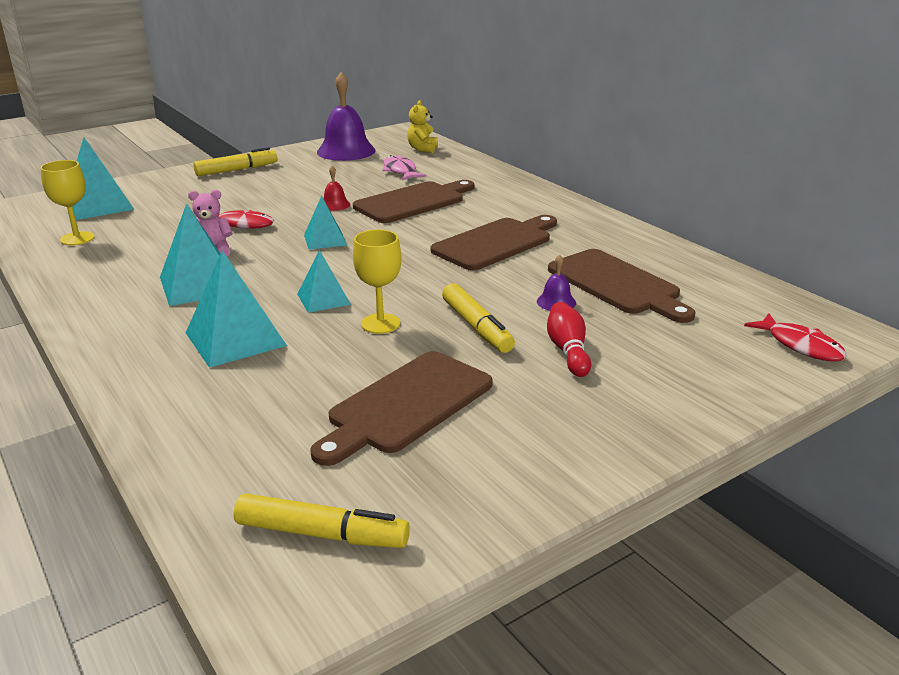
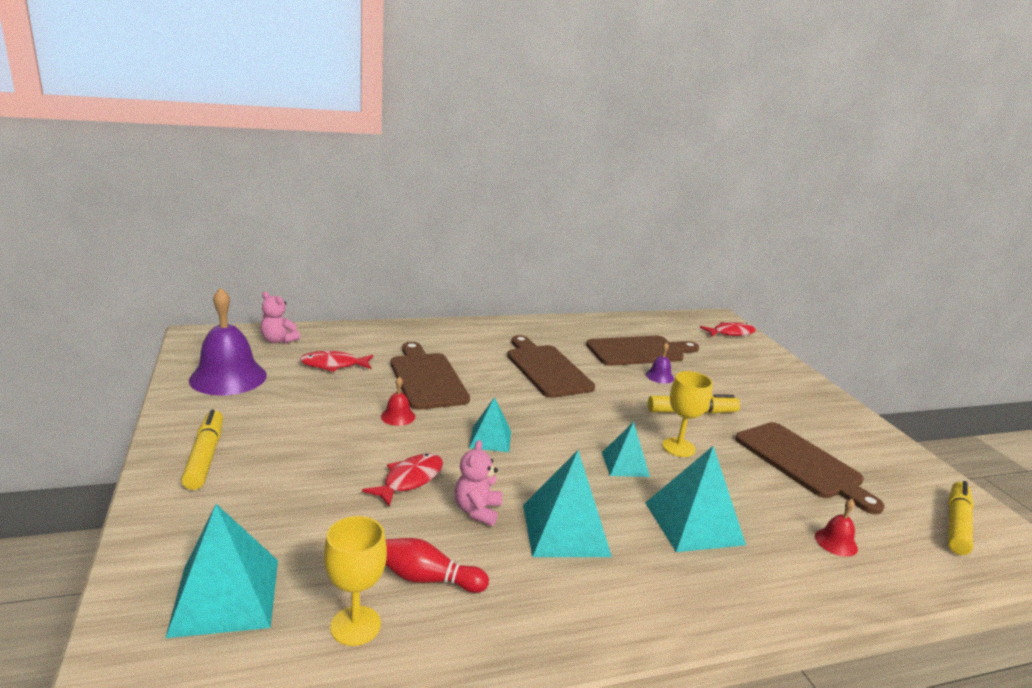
camera: 75 degrees left, 5 degrees down
pink fish [382,155,427,180] -> red fish [300,351,373,372]
yellow teddy bear [407,100,438,153] -> pink teddy bear [261,292,300,344]
red bowling pin [547,302,591,377] -> red bowling pin moved to [385,538,489,593]
none -> red bell [815,499,858,557]

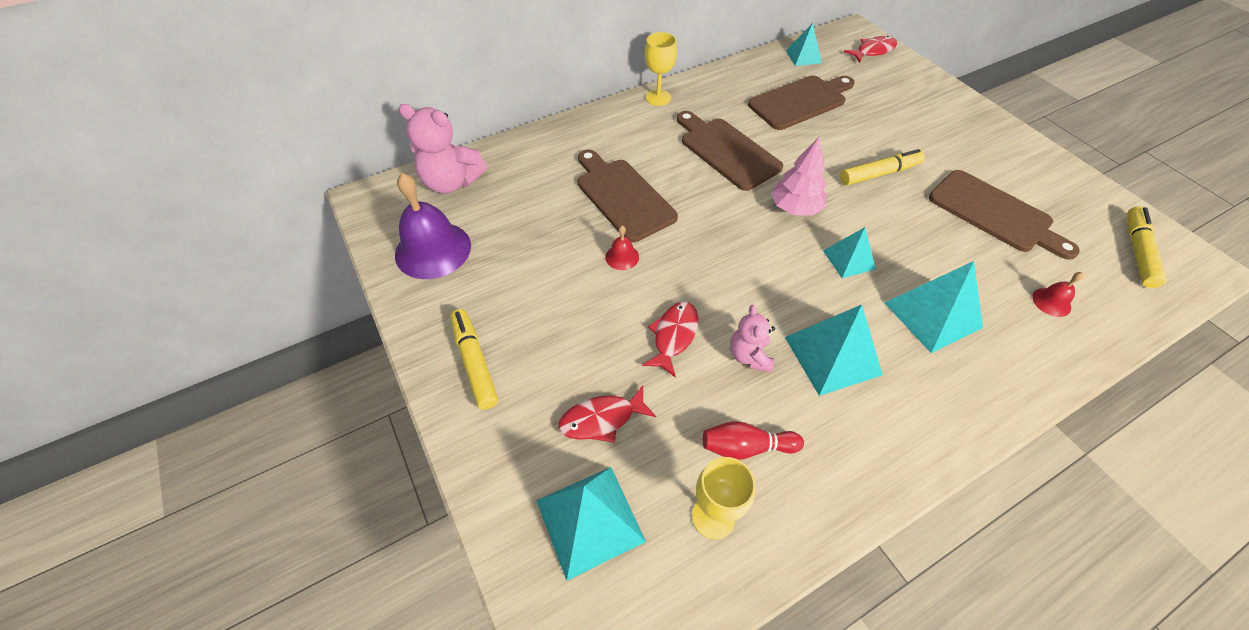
camera: 10 degrees left, 30 degrees up
pink teddy bear [261,292,300,344] -> pink teddy bear [398,104,487,194], size x1.70
red fish [300,351,373,372] -> red fish moved to [559,386,656,443]
turquoise pyramid [469,397,511,452] -> turquoise pyramid moved to [786,23,822,66]
purple bell [645,342,674,383] -> none
yellow goblet [662,371,713,457] -> yellow goblet moved to [645,32,677,106]
none -> pink tree [771,137,827,216]

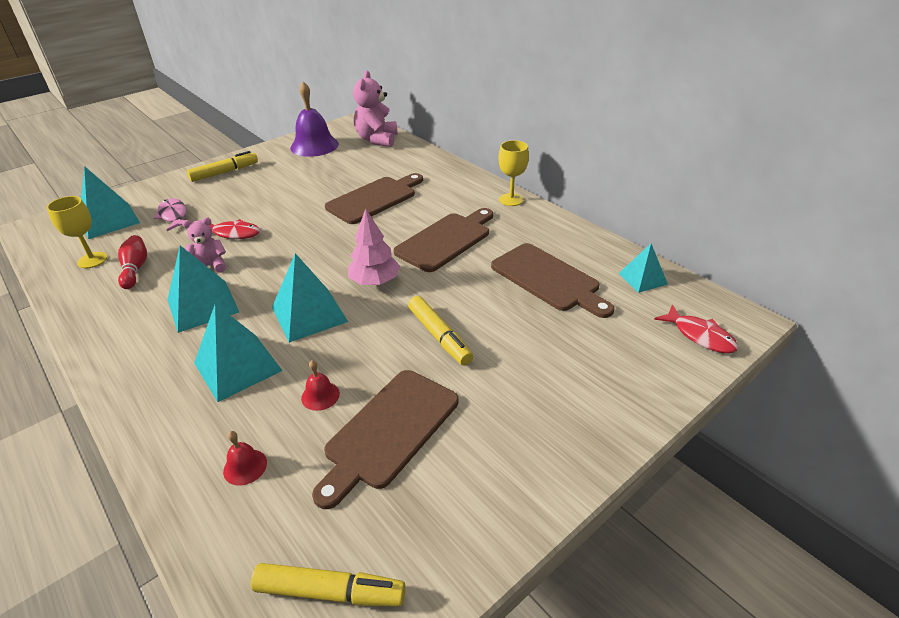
camera: 80 degrees right, 15 degrees down
red fish [559,386,656,443] -> pink fish [153,198,187,231]
red bell [605,226,639,270] -> red bell moved to [301,360,340,411]
turquoise pyramid [823,227,876,278] -> turquoise pyramid [272,253,348,343], size x1.65

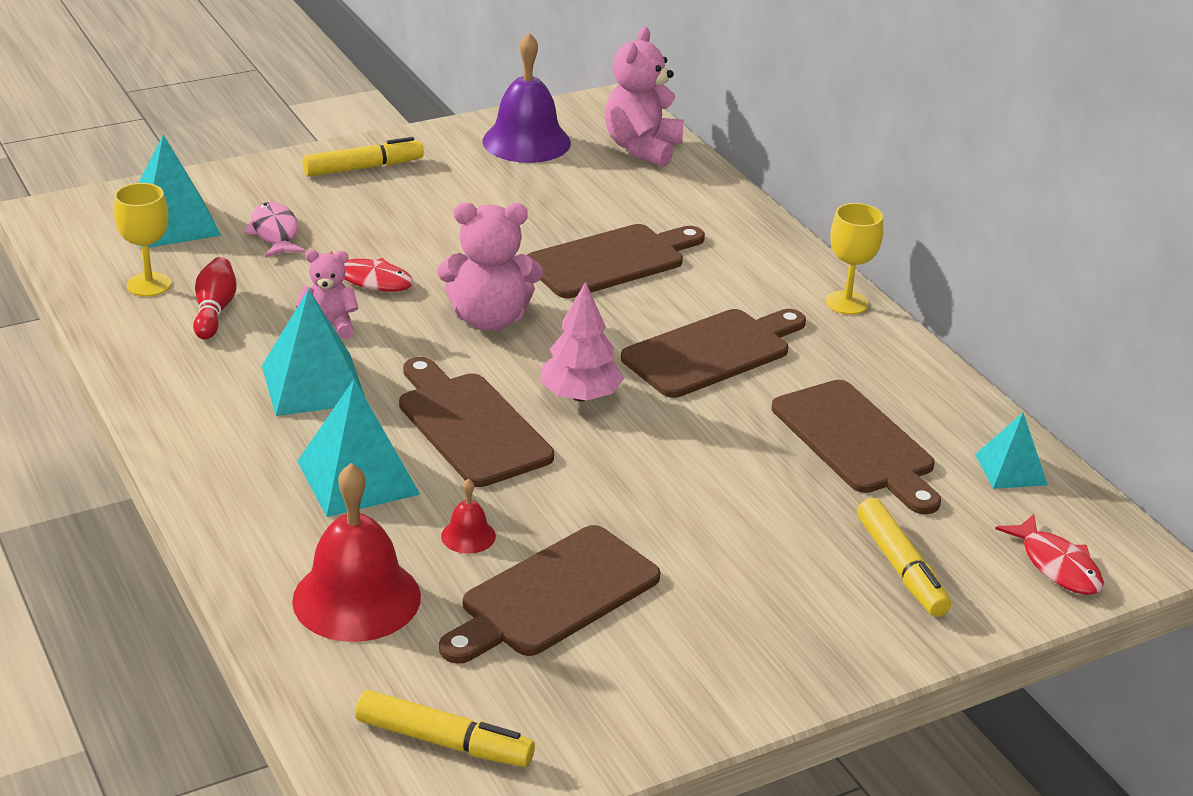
camera: 10 degrees right, 5 degrees down
red bell [223,431,267,486] -> red bell [292,463,421,642], size x2.24
turquoise pyramid [272,253,348,343] -> brown cutting board [399,357,554,487]
yellow marker [408,296,473,365] -> yellow marker moved to [857,498,951,617]
none -> pink teddy bear [438,202,543,331]

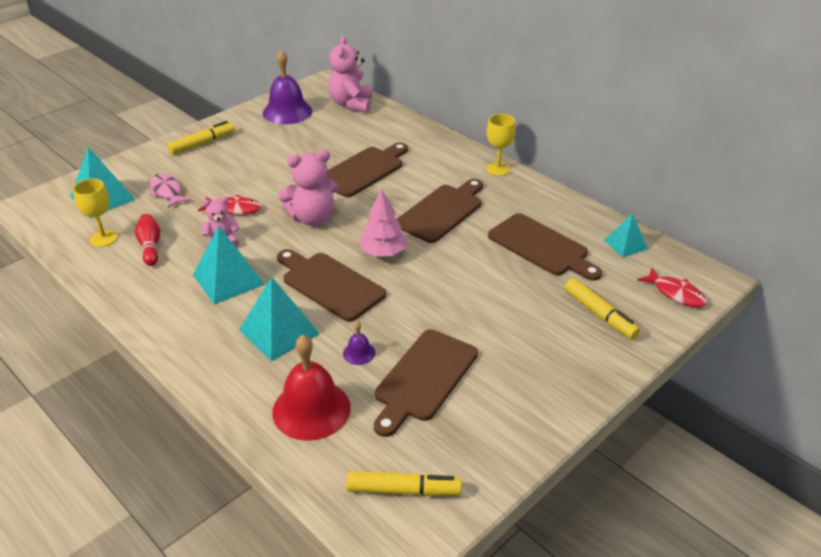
camera: 15 degrees left, 5 degrees up
red bell [441,479,496,554] -> purple bell [343,322,375,365]

